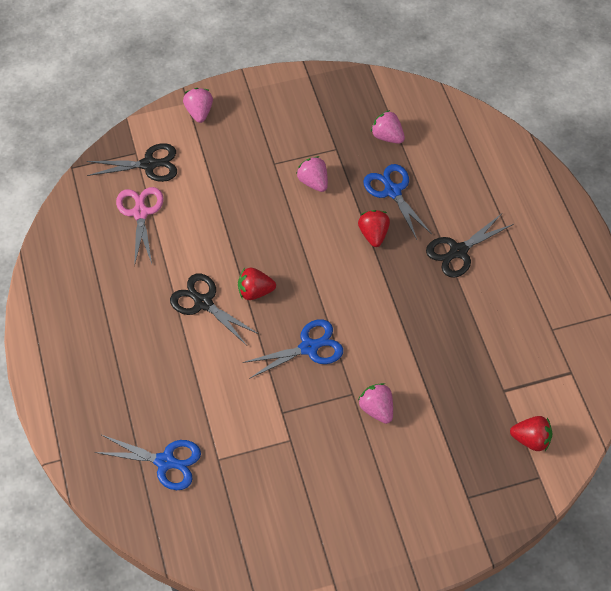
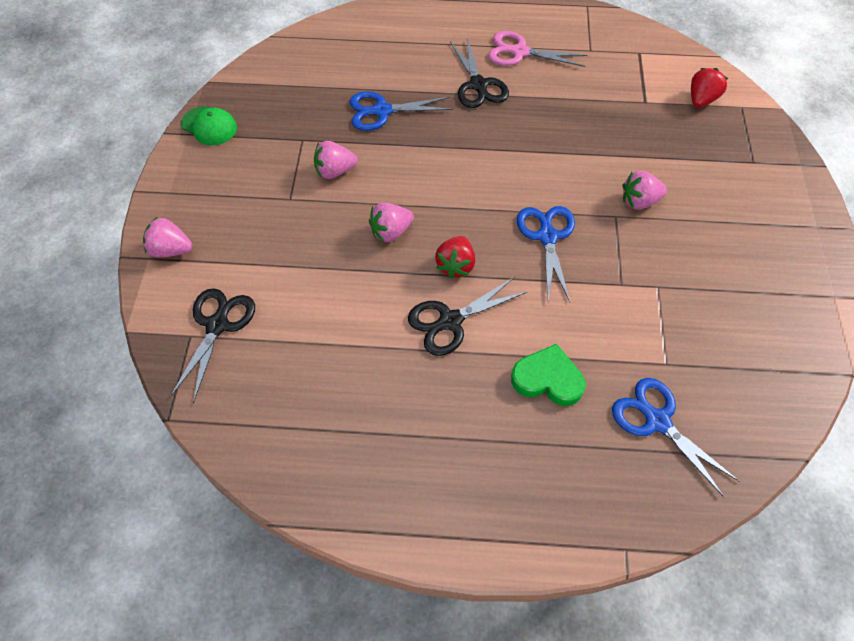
camera: 70 degrees left, 0 degrees up
blue scissors [95,435,201,490] -> blue scissors turned 75 degrees counterclockwise [612,378,740,497]
pink scissors [116,187,164,267] -> pink scissors moved to [488,31,587,67]
red strawberry [358,210,390,247] -> none
pink strawberry [371,110,405,144] -> pink strawberry moved to [369,203,414,242]
none -> green cap [181,106,237,146]
none -> green heart [511,344,586,406]

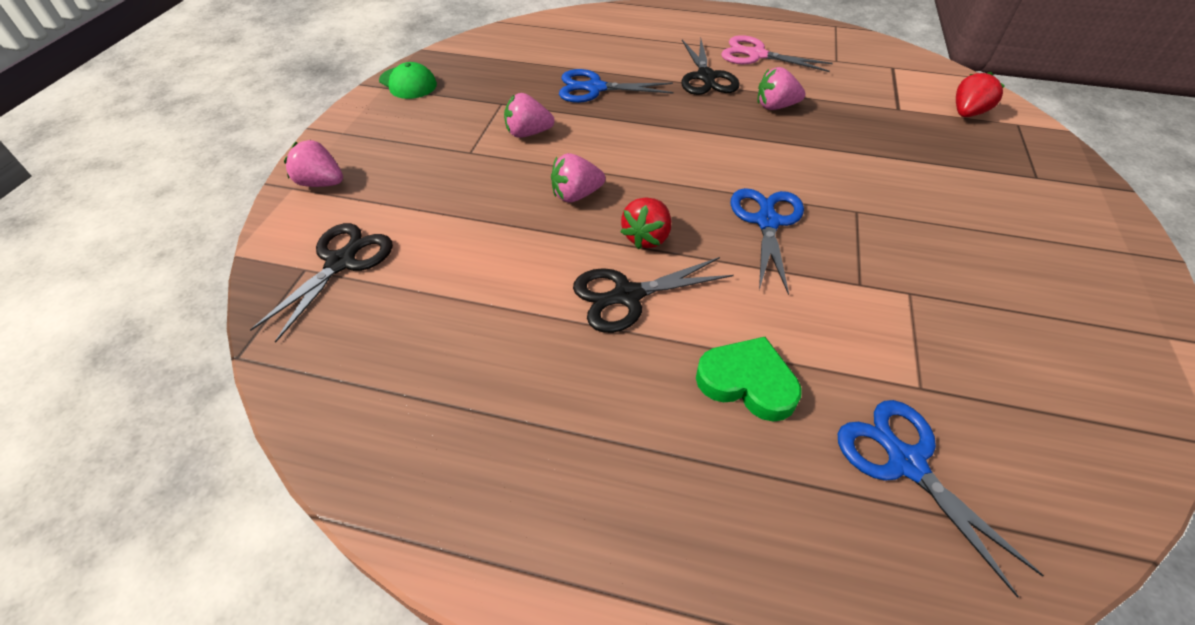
camera: 10 degrees right, 10 degrees down
pink strawberry [623,171,667,210] -> pink strawberry moved to [757,67,805,110]

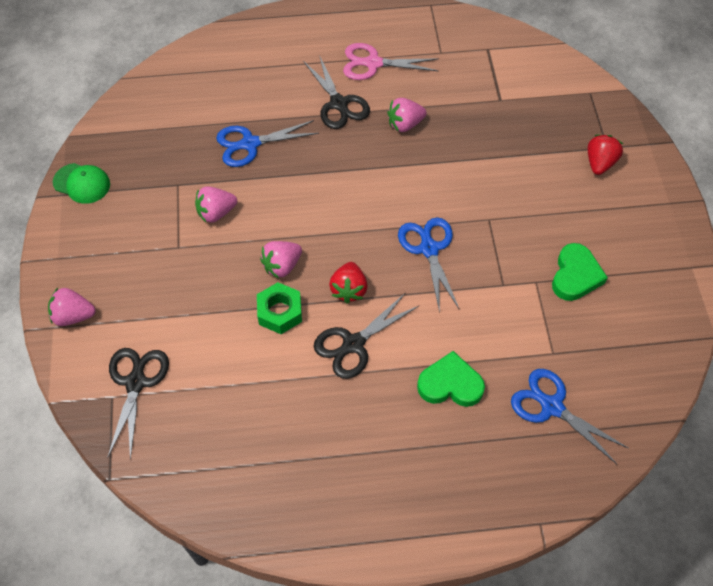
camera: 20 degrees left, 10 degrees up
red strawberry [956,72,1005,117] -> red strawberry moved to [588,135,623,175]
none -> green nut [257,282,302,334]
none -> green heart [552,243,608,301]

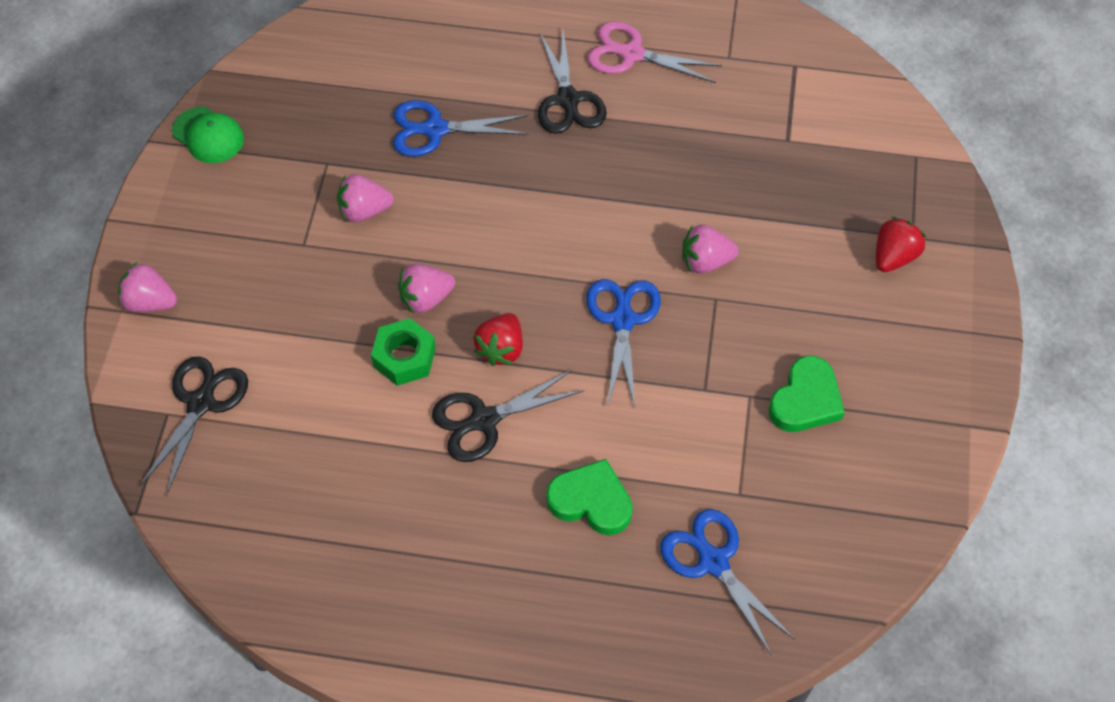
camera: 15 degrees right, 0 degrees up
pink strawberry [387,98,427,132] -> pink strawberry moved to [682,225,738,274]

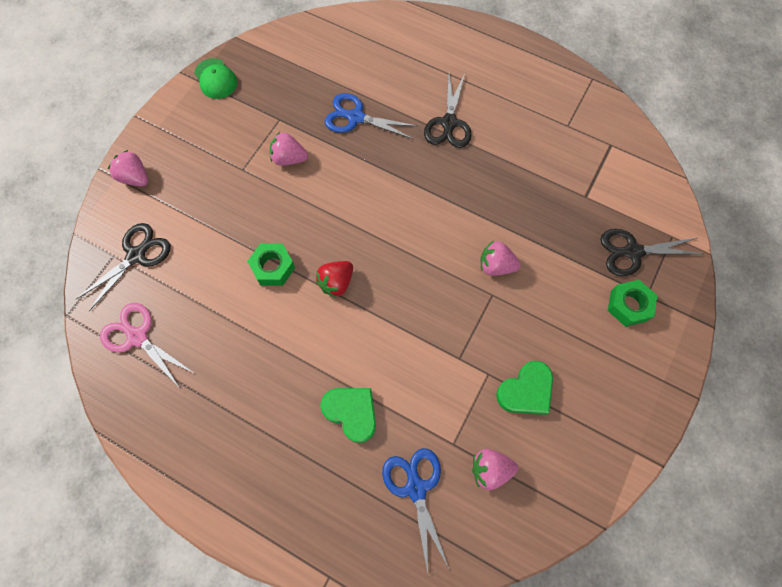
camera: 20 degrees right, 10 degrees up
pink strawberry [398,264,455,313] -> pink strawberry moved to [472,449,518,490]
black scissors [432,369,584,462] -> black scissors moved to [600,229,704,276]
blue scissors [586,279,661,407] -> none
pink scissors [587,21,722,83] -> pink scissors moved to [100,303,194,388]
red strawberry [876,217,926,272] -> green nut [608,280,657,327]

